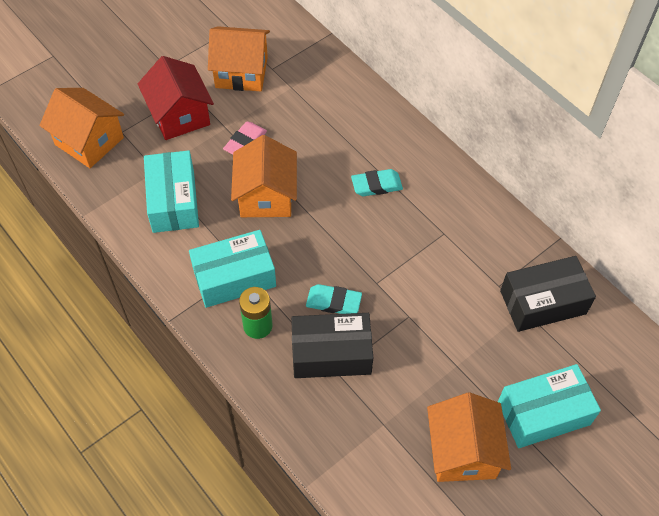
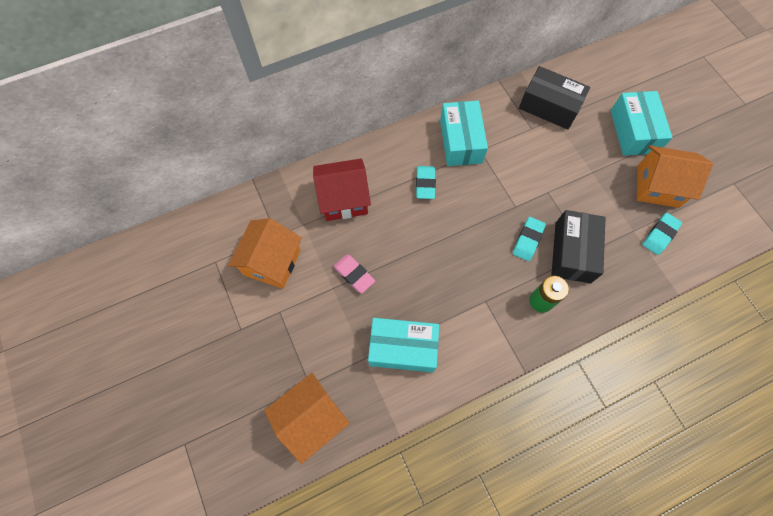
camera: 75 degrees left, 10 degrees up
red house [138,56,214,140] -> red house moved to [313,158,371,221]
turquoise box [189,230,276,308] -> turquoise box moved to [440,101,488,166]
orange house [231,135,297,217] -> none
black box [500,256,596,332] -> black box turned 60 degrees counterclockwise [519,66,590,130]
none -> turquoise eraser [642,213,682,255]

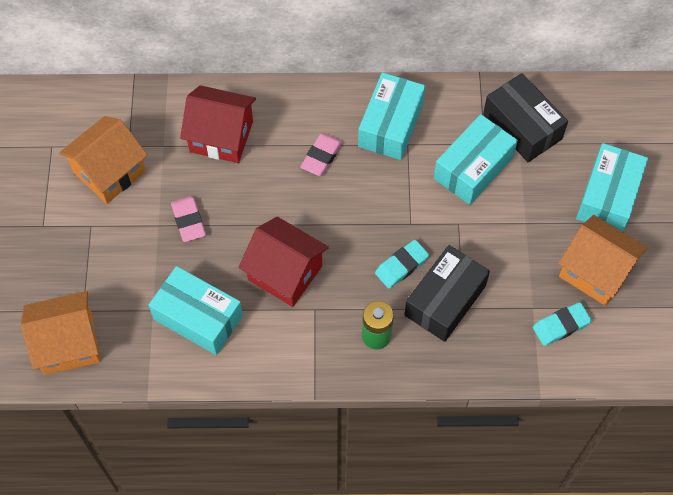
camera: 25 degrees right, 5 degrees down
turquoise eraser [416,166,436,199] -> pink eraser [300,133,342,176]
none -> red house [238,217,329,307]
none -> turquoise box [434,114,518,205]

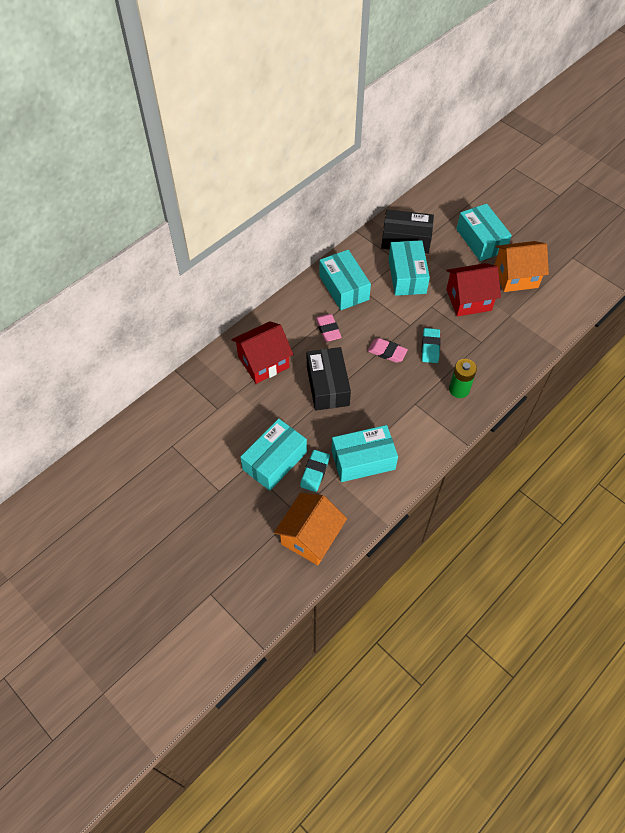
camera: 45 degrees left, 5 degrees down
orange house [59,116,148,204] -> none
pink eraser [171,196,206,242] -> pink eraser moved to [368,338,408,363]
red house [238,217,329,307] -> red house moved to [446,263,501,317]
black box [404,245,490,342] -> black box moved to [307,347,351,411]
turquoise eraser [533,302,592,346] -> turquoise eraser moved to [300,450,330,492]
none -> turquoise box [240,419,307,491]

